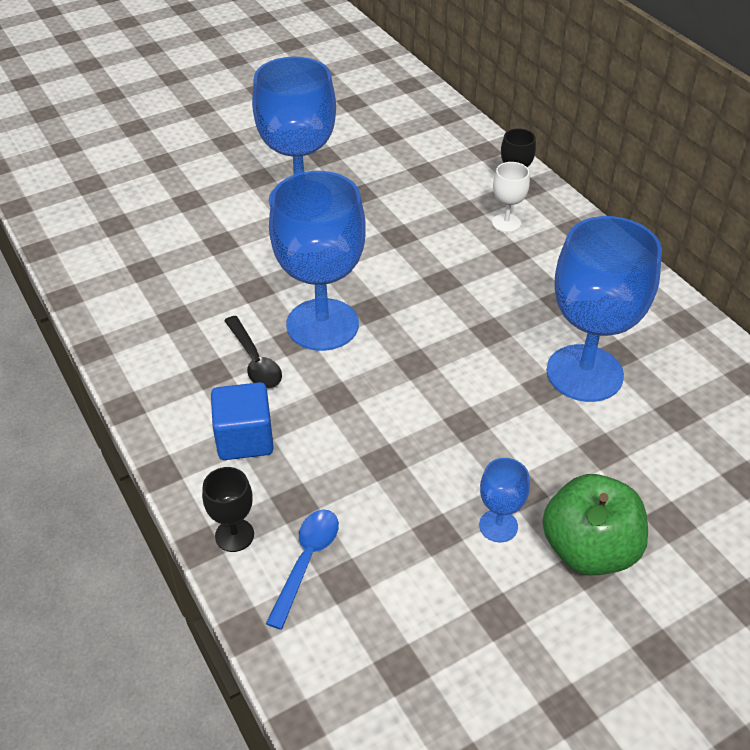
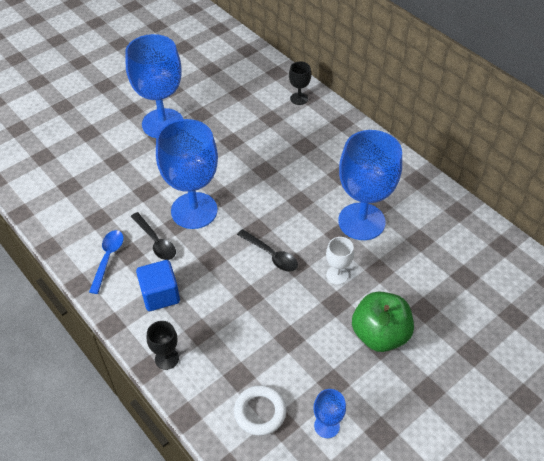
camera: 10 degrees left, 5 degrees up
blue spoon [266,510,339,630] -> blue spoon moved to [89,230,124,294]
blue goblet [479,458,530,542] -> blue goblet moved to [314,389,346,438]
white goblet [492,162,530,232] -> white goblet moved to [326,237,354,285]
none -> white ring [234,385,286,436]
none -> black spoon [237,229,298,272]

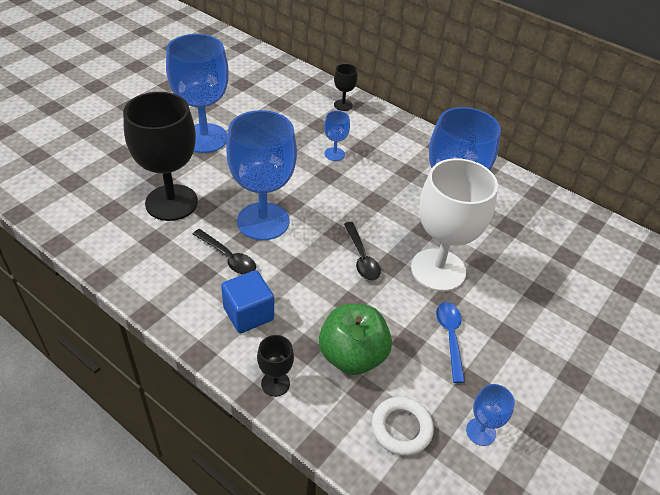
camera: 15 degrees left, 5 degrees down
blue spoon [89,230,124,294] -> blue spoon moved to [436,302,465,383]
black spoon [237,229,298,272] -> black spoon turned 45 degrees clockwise [344,222,381,280]
white goblet [326,237,354,285] -> white goblet [411,158,498,292], size x2.26
green apple [352,291,414,352] -> green apple moved to [319,304,392,375]
none -> black goblet [123,92,198,221]
none -> blue goblet [324,111,350,161]

